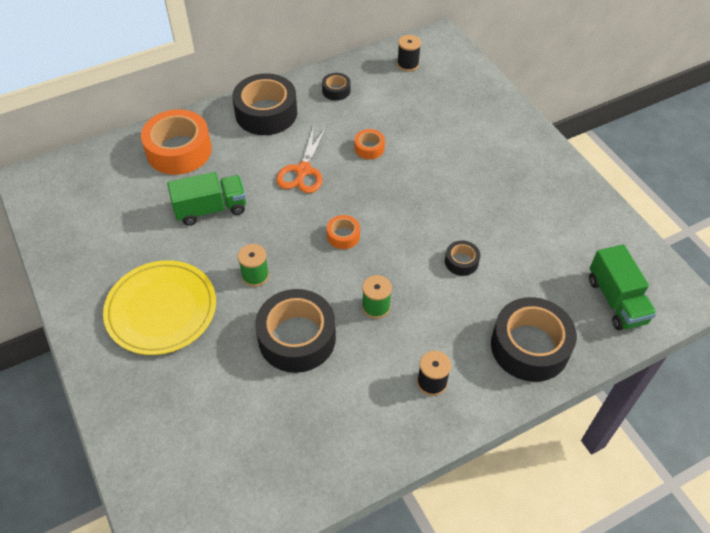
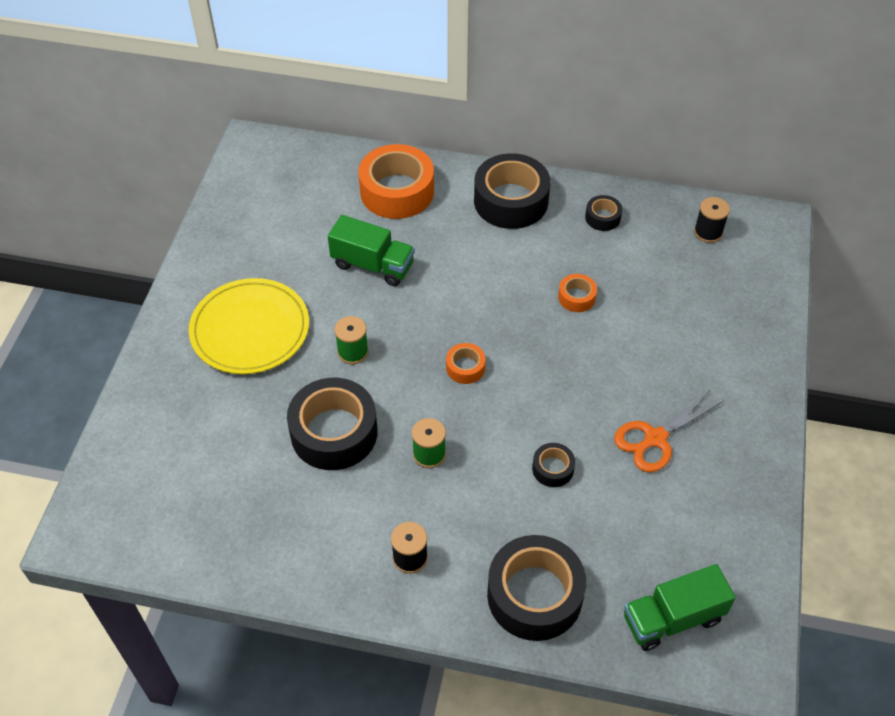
camera: 40 degrees right, 0 degrees up
orange scissors [276,125,327,193] -> orange scissors moved to [614,389,724,472]
green truck [589,244,657,331] -> green truck turned 45 degrees clockwise [624,564,736,651]

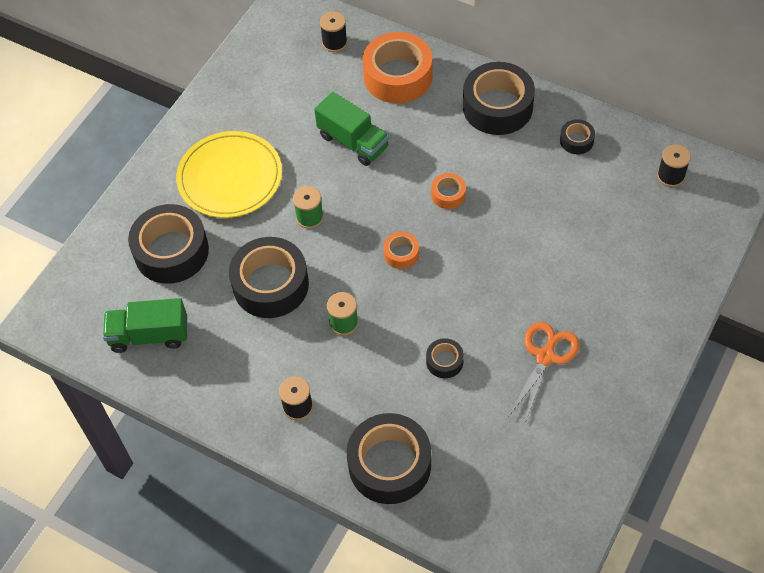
camera: 20 degrees right, 5 degrees up
orange tape [558,274,597,312] -> orange tape moved to [431,173,466,209]
orange scissors [614,389,724,472] -> orange scissors turned 135 degrees clockwise [509,322,579,423]
green truck [624,564,736,651] -> green truck moved to [103,298,187,353]
none -> black tape [128,204,209,284]
none -> black spool [320,11,347,52]

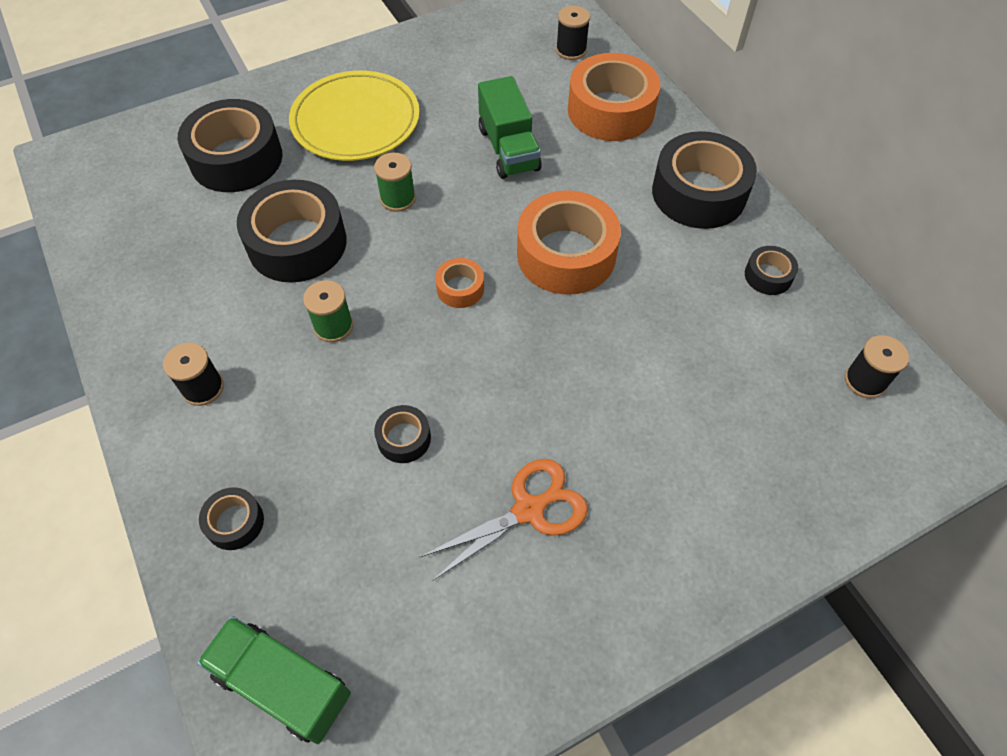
camera: 30 degrees right, 0 degrees up
green truck [103,298,187,353] -> green truck moved to [197,616,351,744]
black tape [347,413,431,504] -> black tape [199,487,264,550], size x0.47
orange tape [431,173,466,209] -> orange tape [517,190,621,295], size x2.13

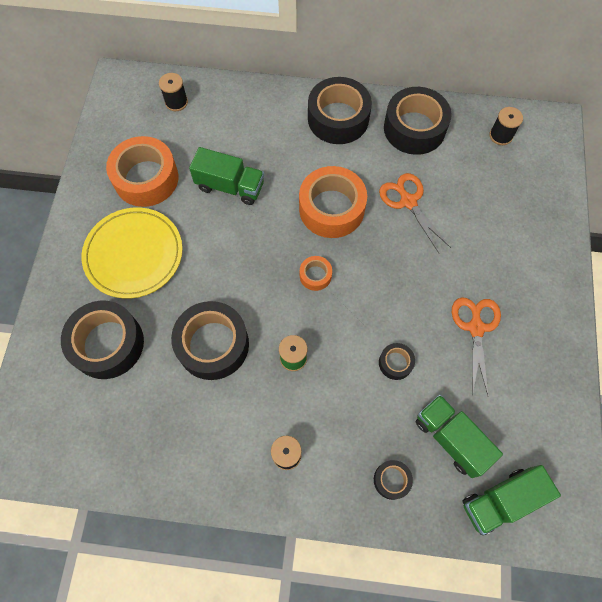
camera: 55 degrees left, 10 degrees up
green spool [374,153,416,212] -> none
orange tape [568,53,660,141] -> orange tape moved to [106,136,178,207]
black tape [745,246,798,295] -> black tape [384,87,452,155], size x2.13
none -> orange scissors [379,173,451,253]
none -> green truck [416,394,503,478]

